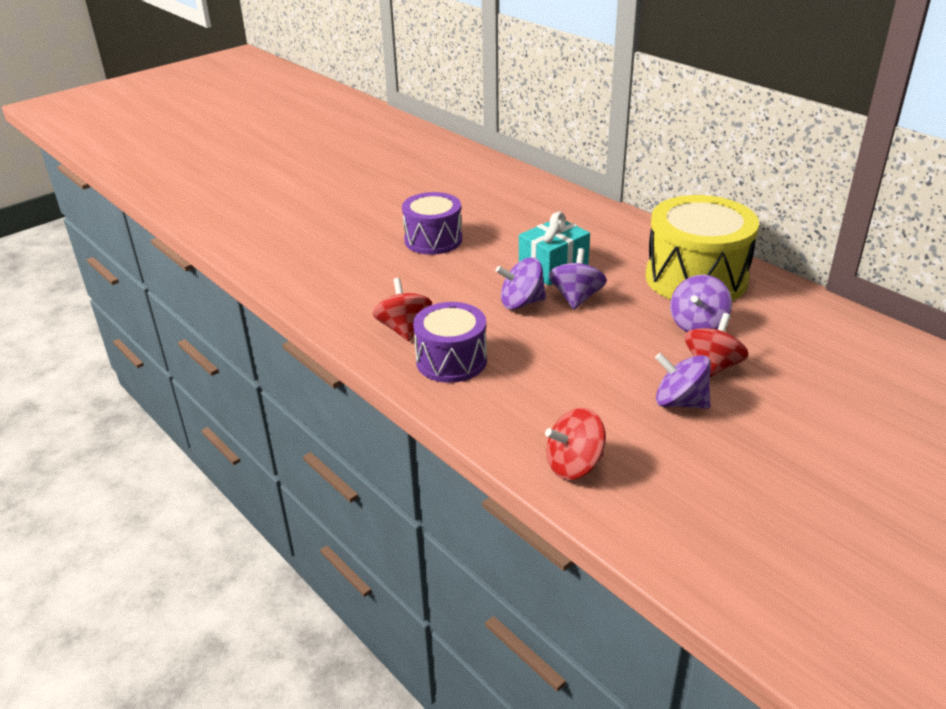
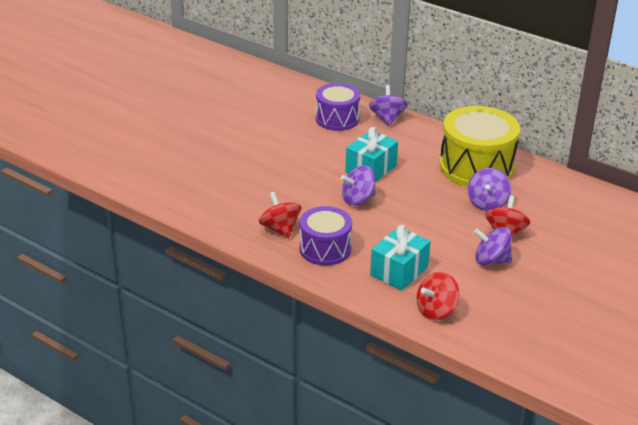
camera: 15 degrees left, 0 degrees up
purple drum [402,192,462,255] -> purple drum moved to [316,83,360,131]
purple spinning top [549,248,607,309] -> purple spinning top moved to [369,85,408,126]
none -> turquoise gift [370,225,430,291]

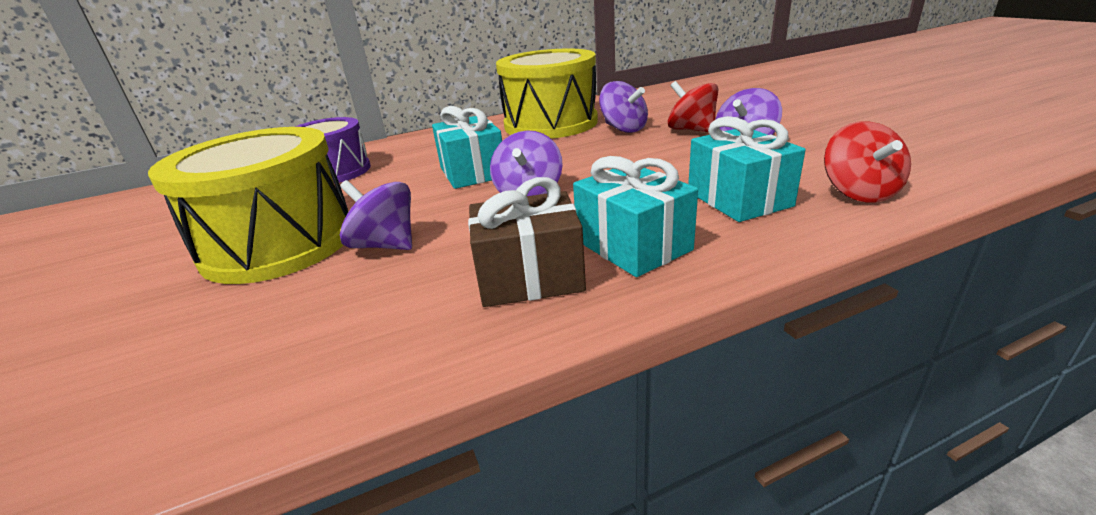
camera: 55 degrees left, 5 degrees down
red spinning top [259,192,301,238] -> brown gift [468,177,586,307]
purple drum [299,206,352,266] -> turquoise gift [573,156,698,277]
purple spinning top [369,85,408,126] -> purple spinning top moved to [340,180,412,250]
none -> yellow drum [148,127,349,284]

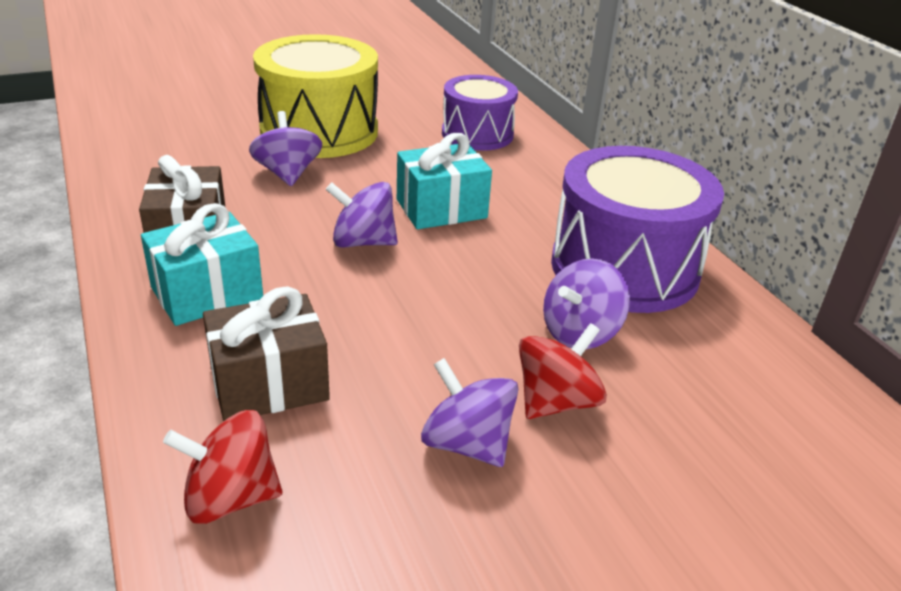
camera: 85 degrees right, 5 degrees up
purple spinning top [340,180,412,250] -> purple spinning top turned 45 degrees counterclockwise [249,111,322,186]
yellow drum [496,48,598,138] -> purple drum [551,146,724,313]
turquoise gift [688,116,806,222] -> brown gift [203,286,330,421]

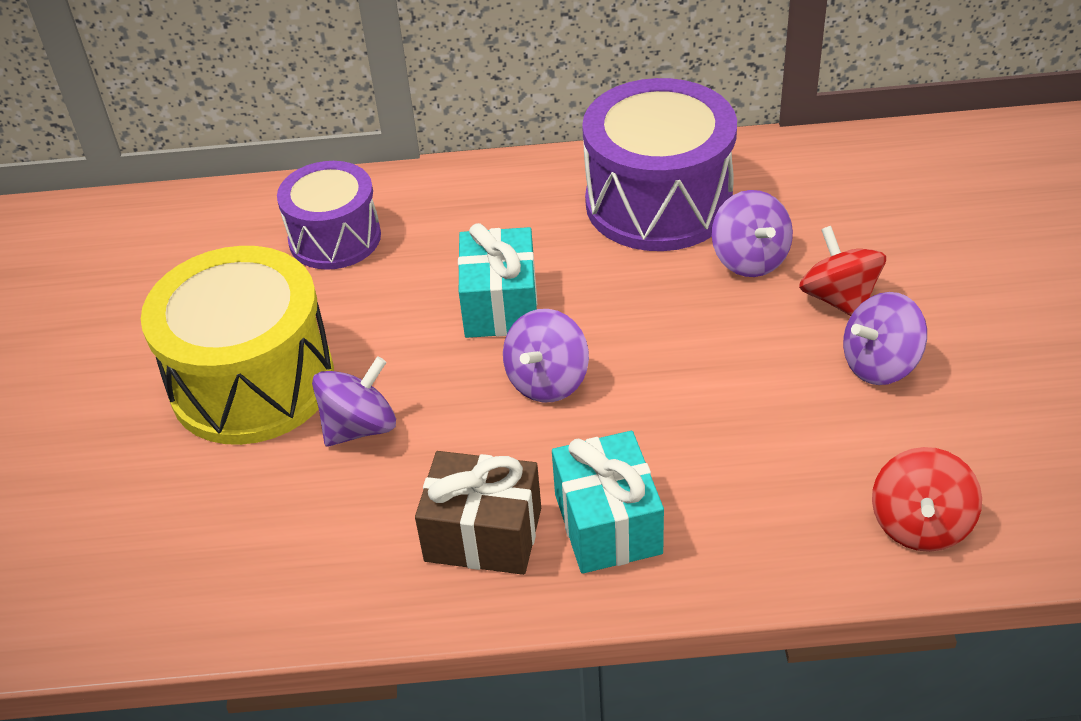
camera: 65 degrees left, 10 degrees up
brown gift [203,286,330,421] -> none
purple spinning top [249,111,322,186] -> purple spinning top turned 135 degrees clockwise [312,356,396,447]

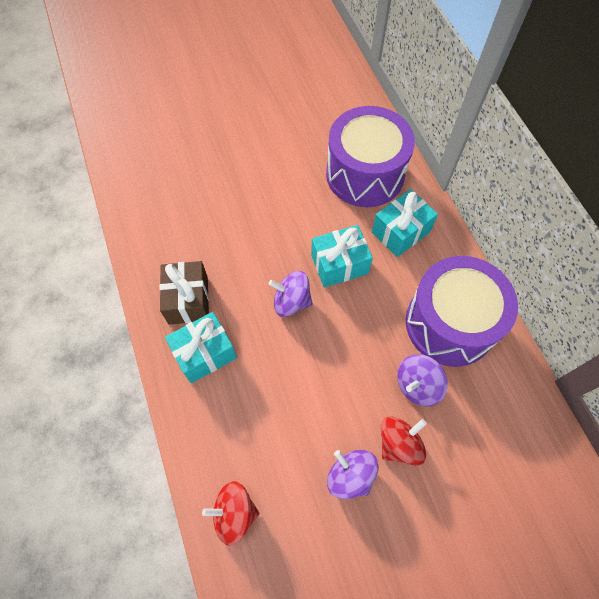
camera: 70 degrees right, 20 degrees up
yellow drum [141,246,334,445] -> none
purple drum [277,161,381,270] -> purple drum [326,106,415,207], size x1.60
purple spinning top [312,356,396,447] -> none
none -> turquoise gift [372,189,438,257]

